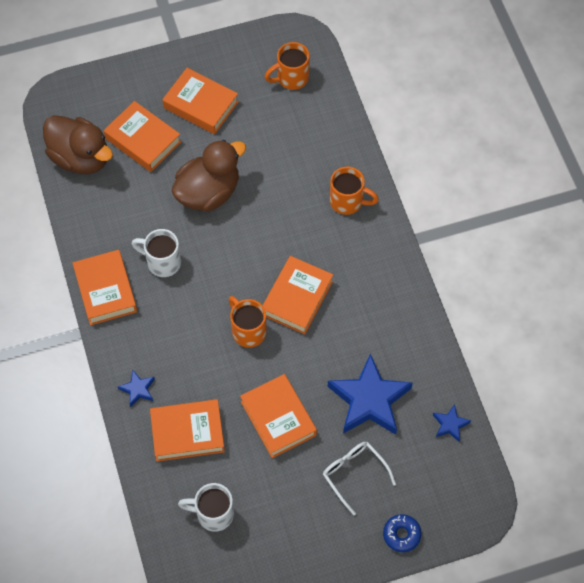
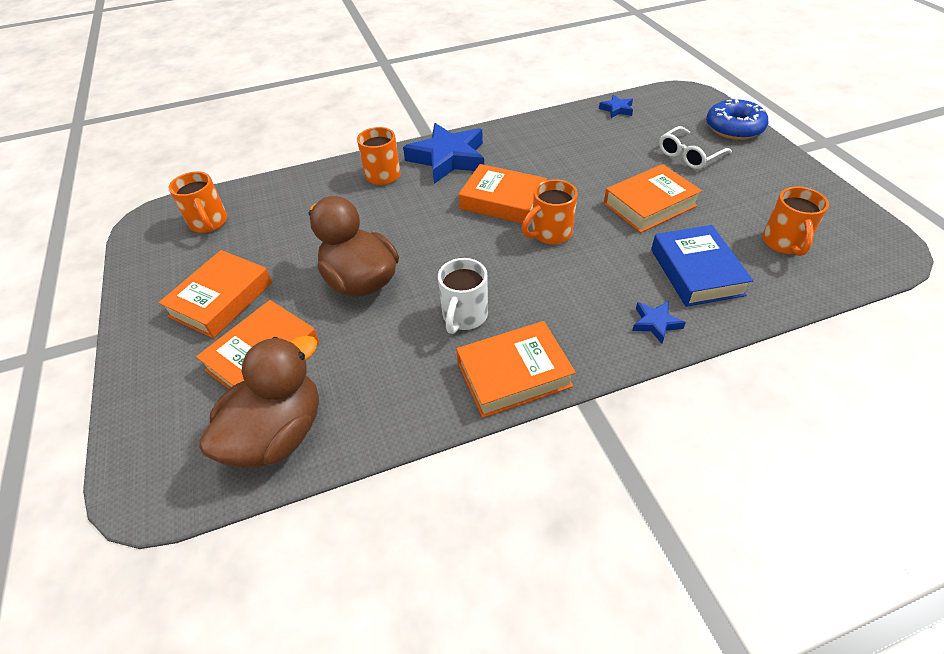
camera: 90 degrees left, 15 degrees down
orange book [150,399,225,462] -> blue book [651,225,753,307]
white mug [178,483,234,532] -> orange mug [762,186,829,256]
blue star [328,354,413,435] -> blue star moved to [403,123,484,184]
blue donut [383,514,422,552] -> blue donut [706,99,768,140], size x1.64

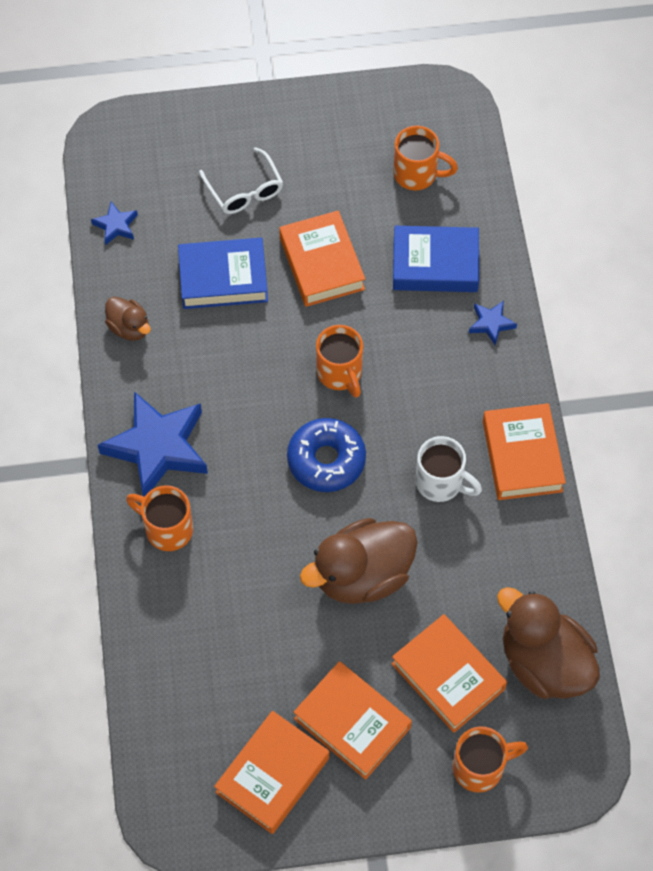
camera: 80 degrees left, 15 degrees up
orange mug [169,171,227,233] -> orange mug moved to [453,727,528,792]
orange book [459,164,547,224] -> orange book moved to [214,711,329,834]
blue donut [706,99,768,140] -> blue donut moved to [287,418,366,492]
none -> brown duck [105,297,151,341]
none -> blue book [178,238,268,309]

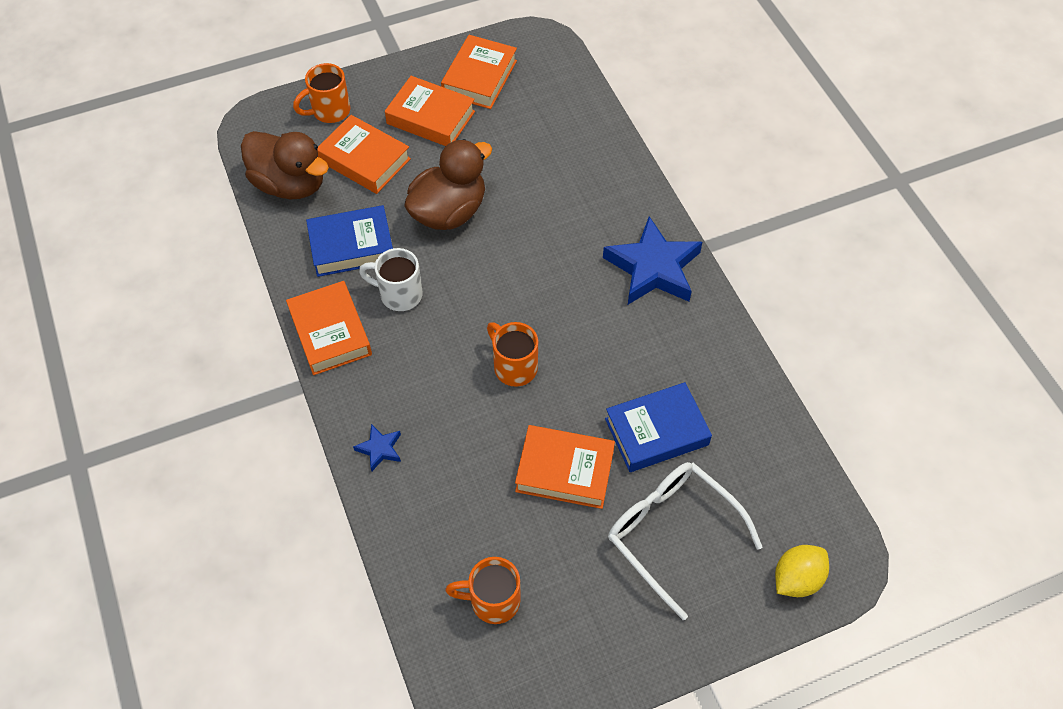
camera: 165 degrees right, 5 degrees down
blue star [91,202,138,245] -> none
brown duck [105,297,151,341] -> none
orange mug [126,485,193,551] -> none
white glasses [199,147,283,214] -> white glasses [608,462,763,620], size x1.60
orange book [279,211,365,307] -> orange book turned 45 degrees counterclockwise [515,425,615,509]
blue donut [287,418,366,492] -> none
blue book [393,226,479,292] -> blue book moved to [306,205,393,277]
none -> yellow lemon [775,545,829,597]

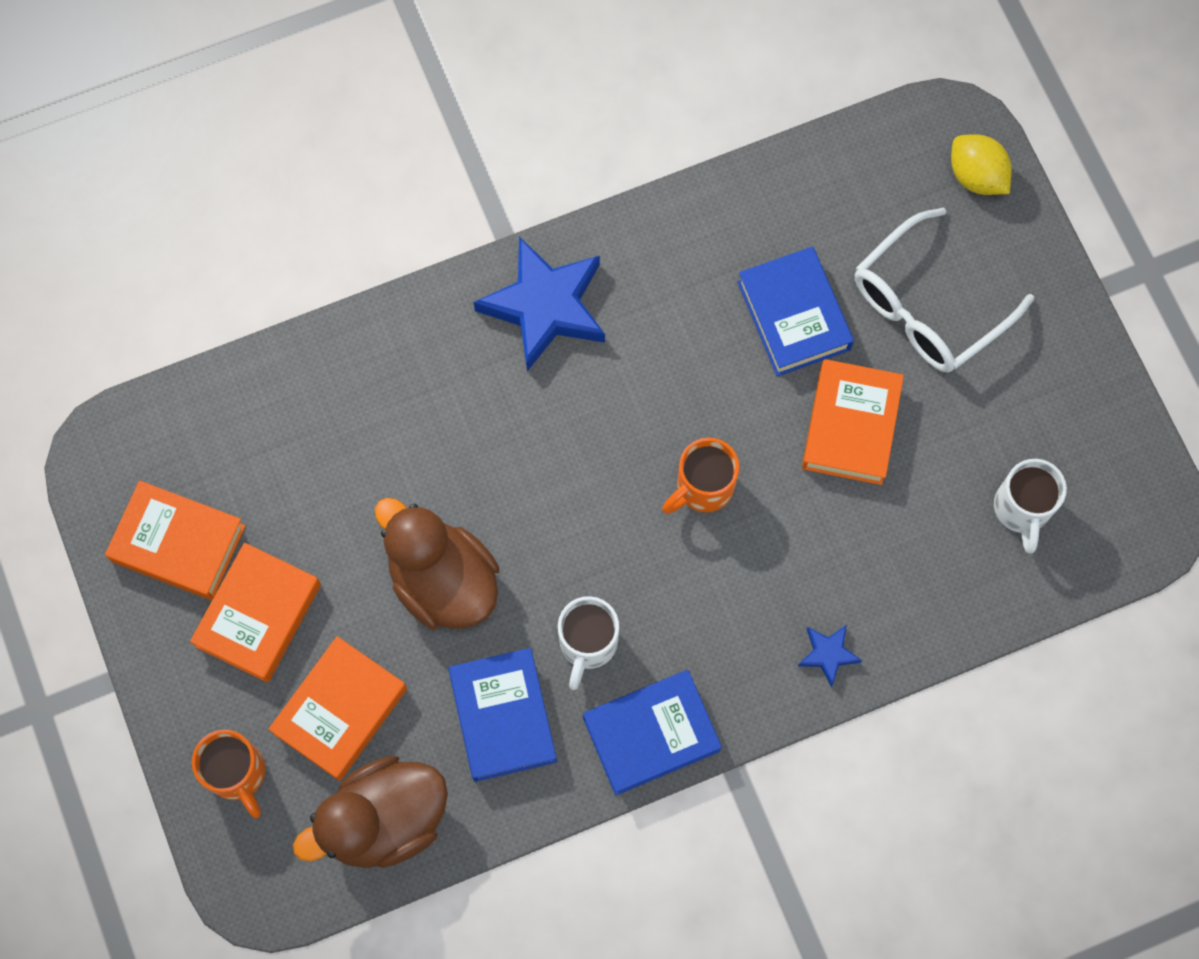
camera: 90 degrees left, 15 degrees up
brown duck [241,131,329,199] -> brown duck turned 150 degrees counterclockwise [293,756,448,868]
orange book [286,281,372,375] -> blue book [583,670,722,795]
orange mug [445,557,520,624] -> white mug [994,459,1067,553]

